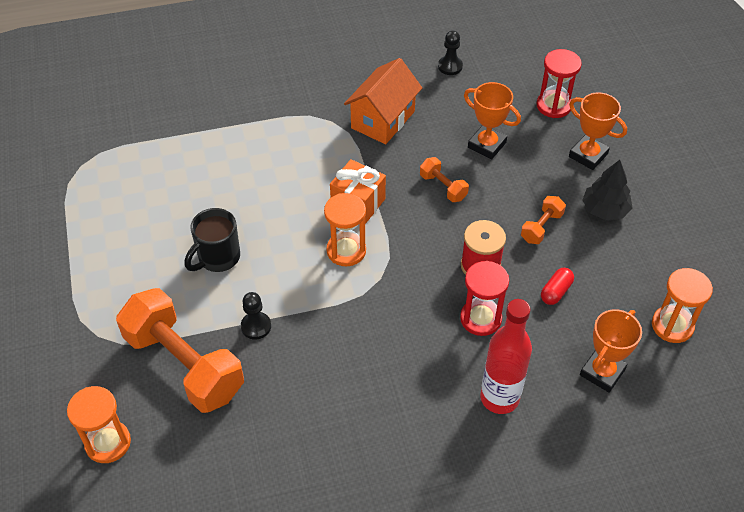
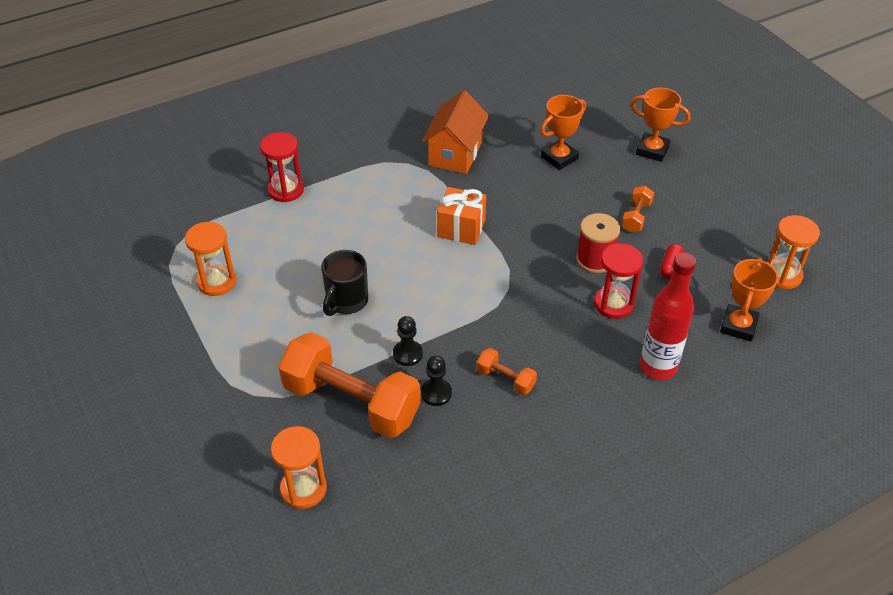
camera: 15 degrees left, 5 degrees down
orange hourglass [324,193,366,266] -> orange hourglass moved to [185,222,236,296]
orange dumbbell [420,157,469,202] -> orange dumbbell moved to [477,348,537,395]
black pawn [438,30,463,75] -> black pawn moved to [421,356,452,406]
orange trophy [464,82,521,159] -> orange trophy turned 60 degrees counterclockwise [541,95,586,170]
red hourglass [537,49,582,118] -> red hourglass moved to [260,132,304,202]
black tree [582,160,633,220] -> none

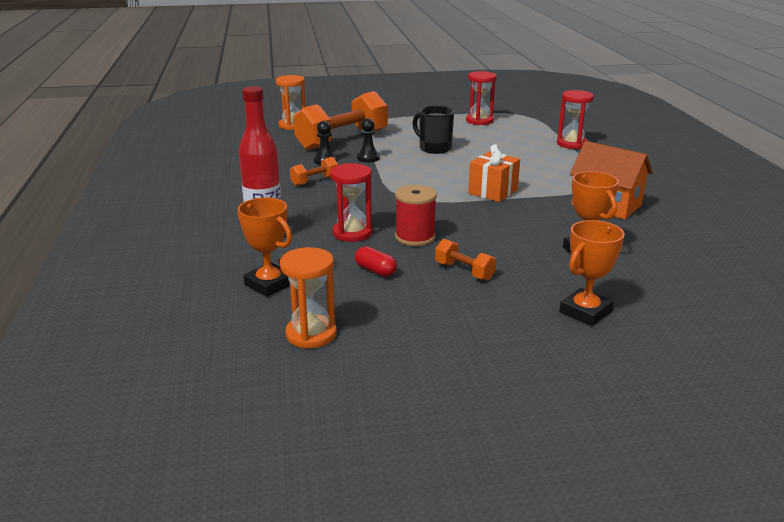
camera: 110 degrees right, 20 degrees down
orange hourglass [185,222,236,296] -> red hourglass [466,71,497,125]

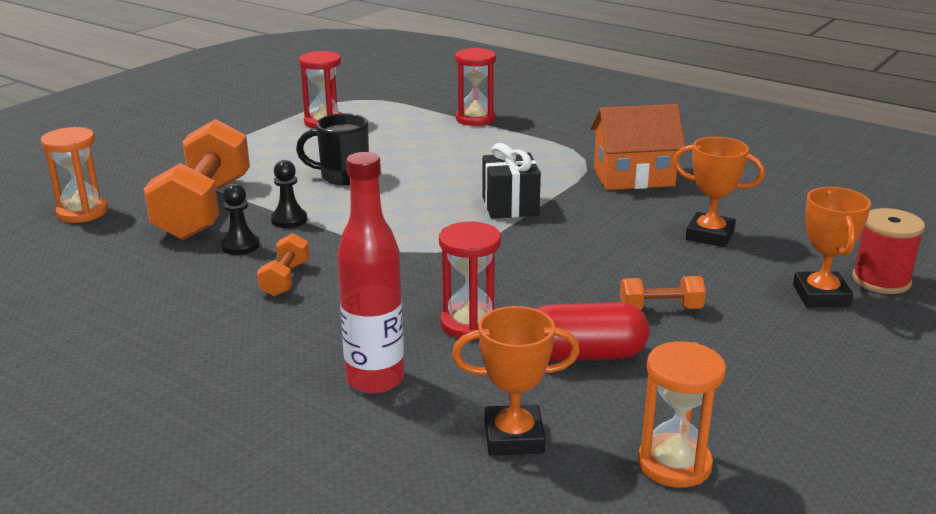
camera: 45 degrees left, 0 degrees up
red capsule [355,246,397,277] -> red capsule [537,302,650,361], size x1.79
red spool [395,185,437,246] -> red spool moved to [852,208,925,294]
orange gift [468,144,520,202] -> black gift [482,143,541,219]

